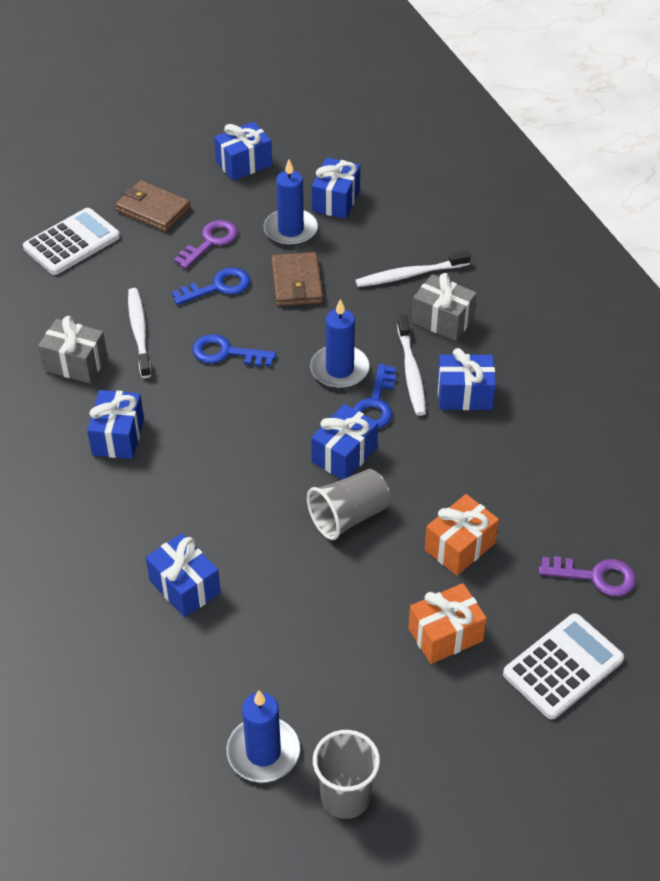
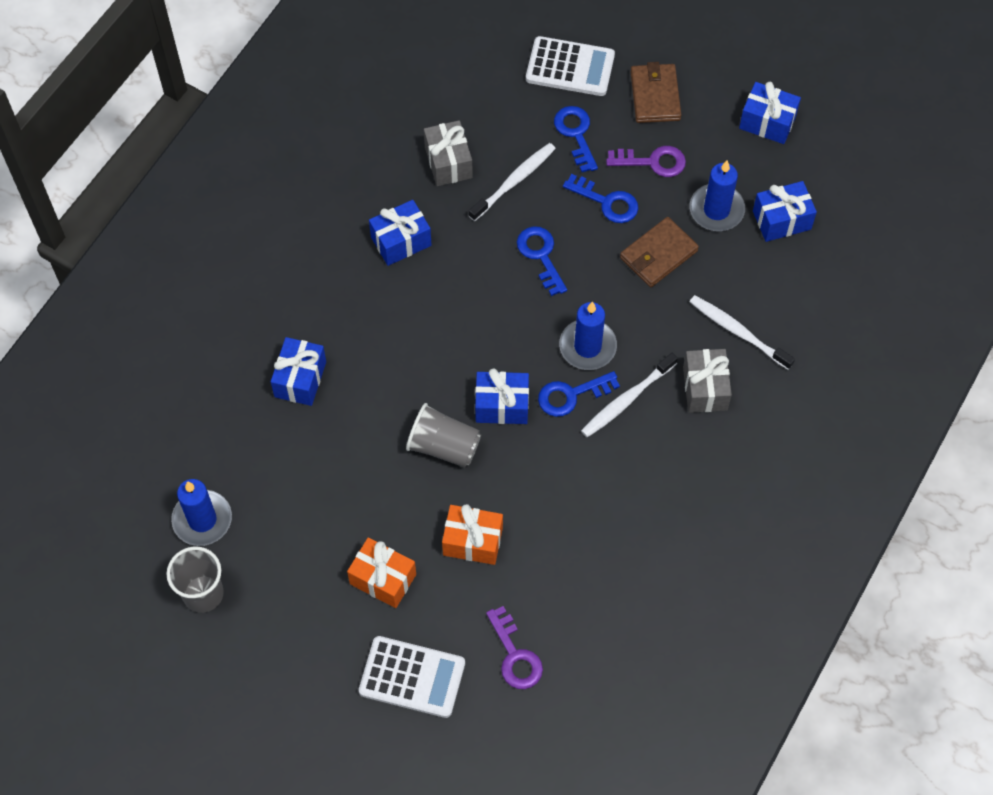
camera: 55 degrees right, 15 degrees up
blue gift [437,348,496,410] -> none
none -> blue key [554,106,598,172]

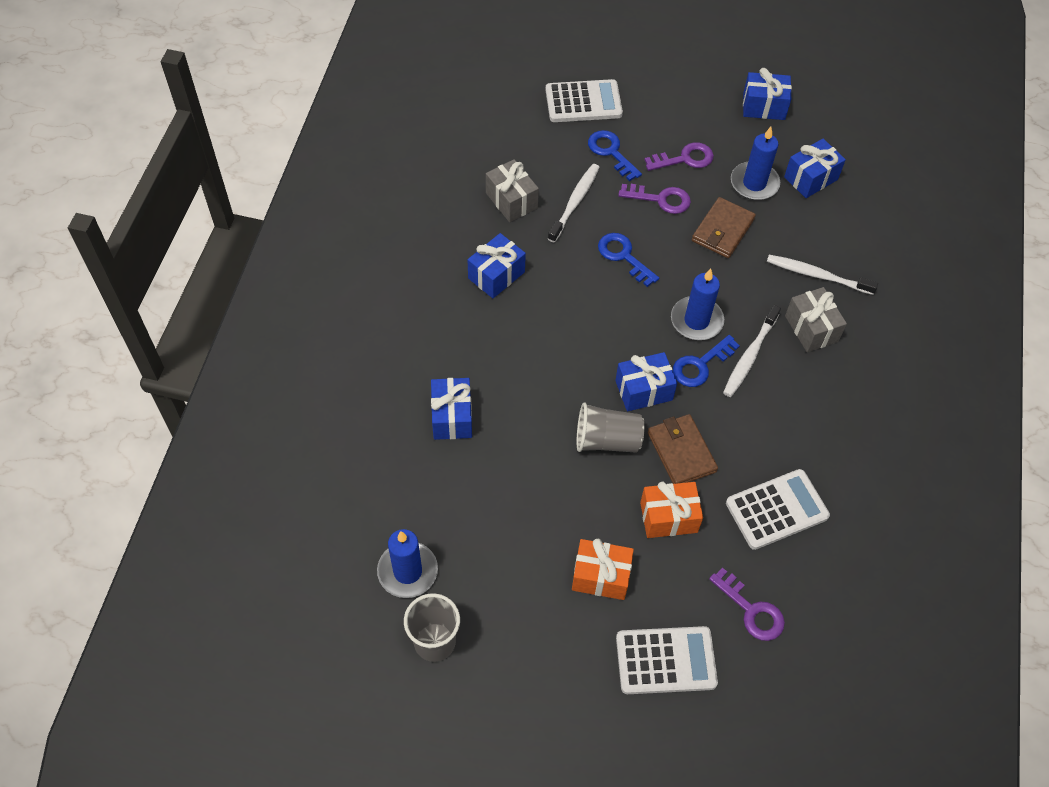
camera: 20 degrees left, 5 degrees down
blue key [563,174,638,223] -> purple key [618,184,691,214]
brown wallet [630,62,681,123] -> brown wallet moved to [648,414,718,484]
none -> white calculator [726,469,830,550]

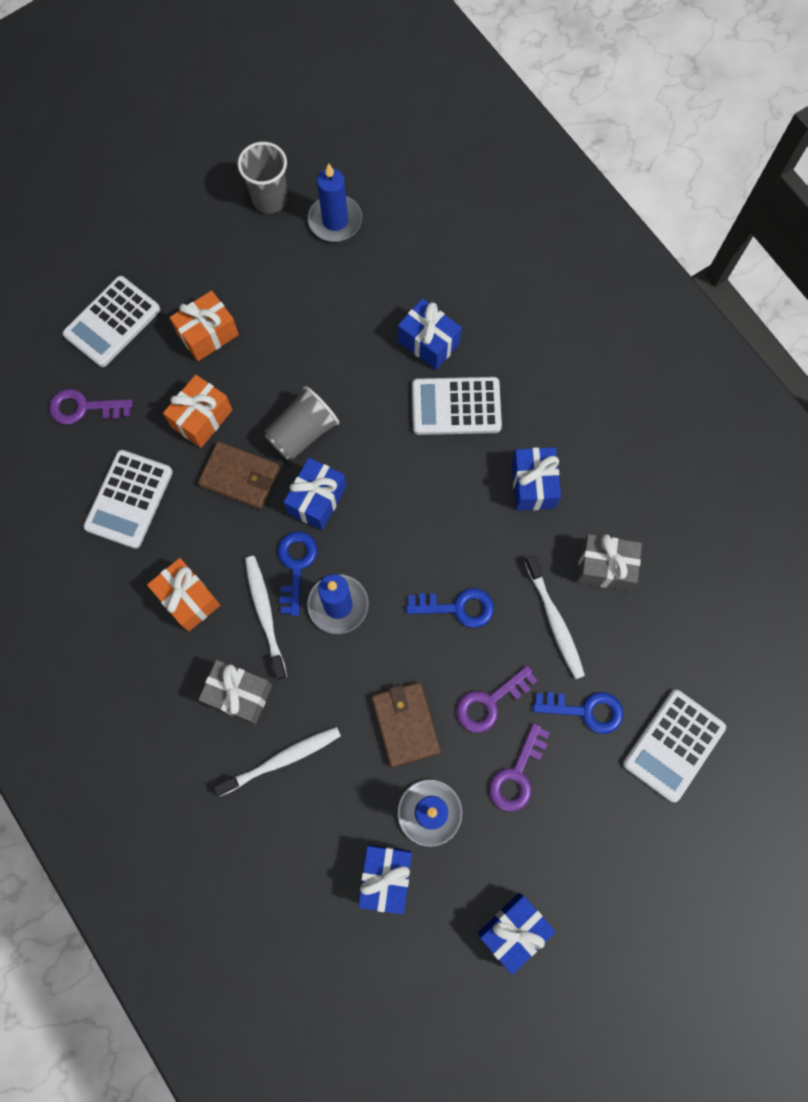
camera: 135 degrees right, 15 degrees up
none -> orange gift [147,558,220,632]
none -> white calculator [412,377,502,435]

